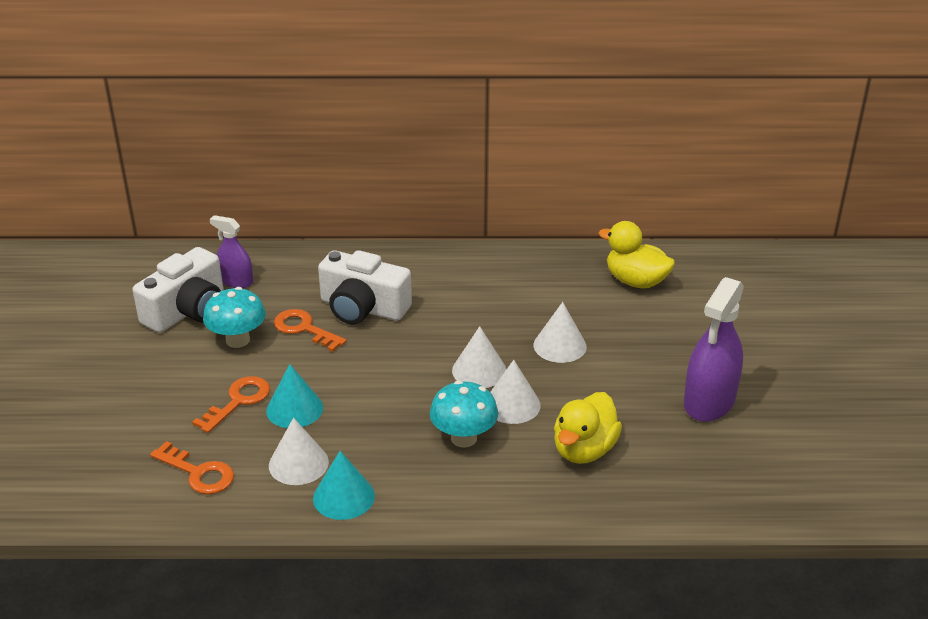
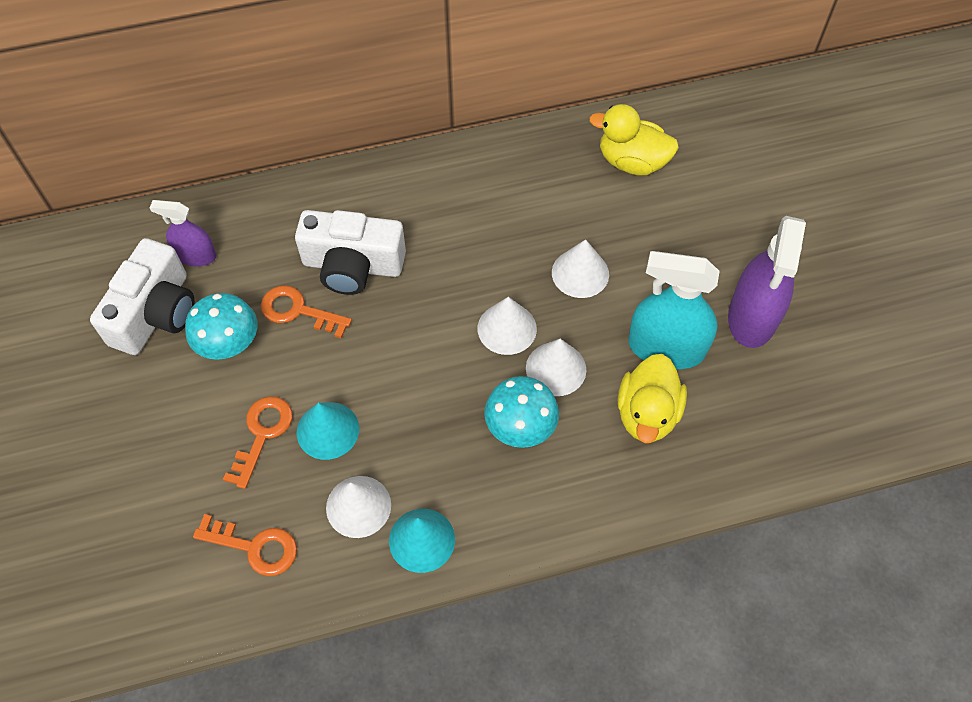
camera: 15 degrees left, 25 degrees up
none -> turquoise spray bottle [628,251,720,369]

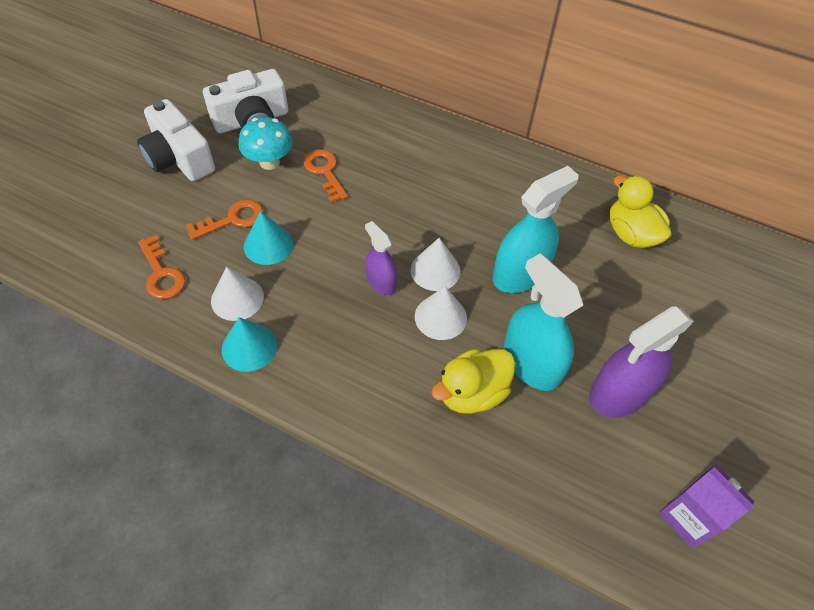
camera: 40 degrees right, 5 degrees down
purple spray bottle [149,200,216,266] -> purple spray bottle moved to [365,221,398,295]
white camera [295,210,406,295] -> white camera moved to [137,99,215,181]
turquoise mushroom [484,376,559,448] -> none
white cone [552,239,609,298] -> turquoise spray bottle [493,166,579,293]
none -> purple carton [659,464,754,549]

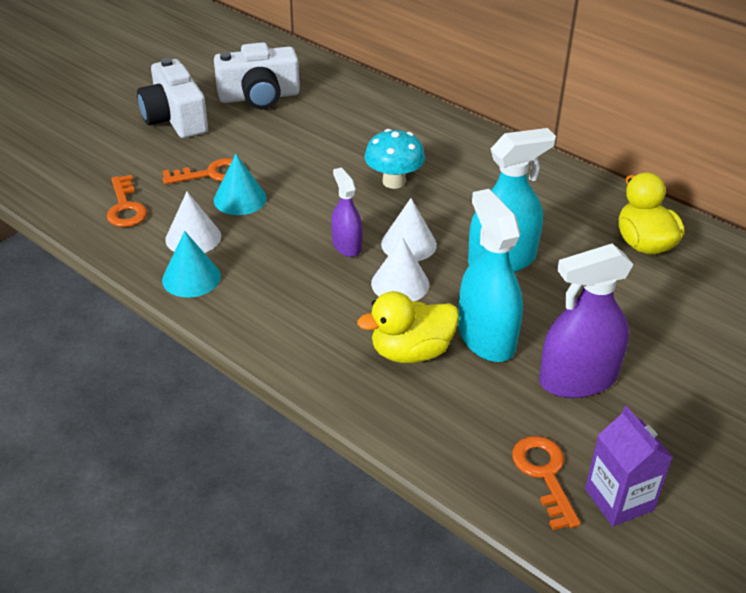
camera: 15 degrees right, 15 degrees down
turquoise mushroom [239,117,293,170] -> turquoise mushroom moved to [365,129,425,189]
orange key [303,149,348,203] -> orange key moved to [512,436,581,530]

